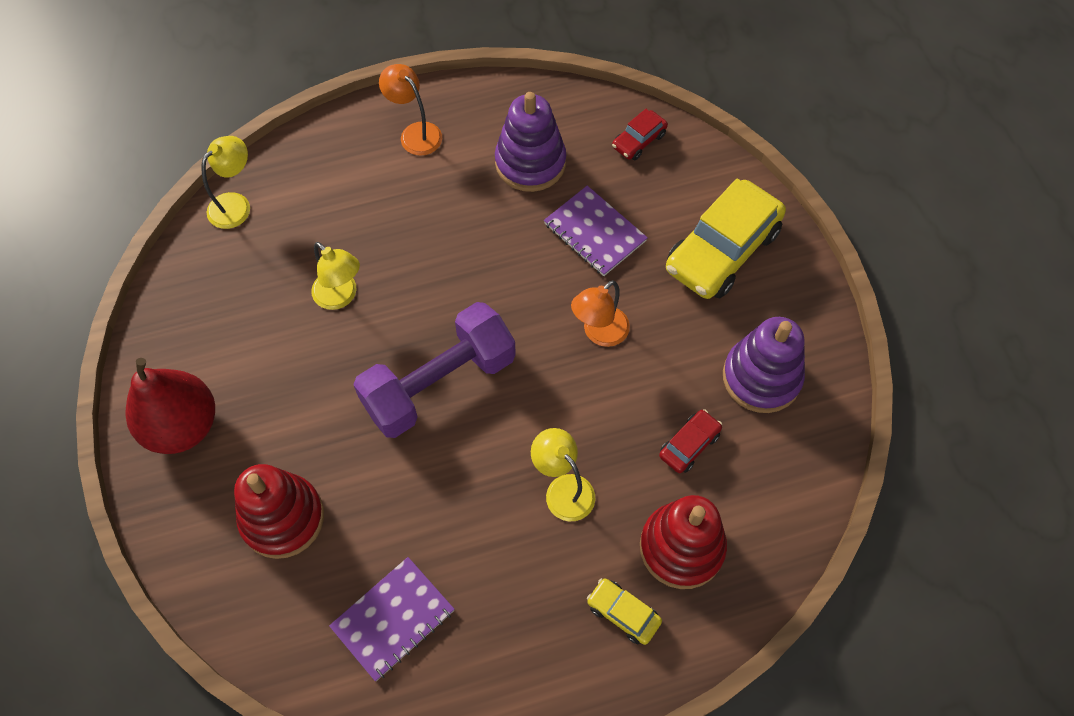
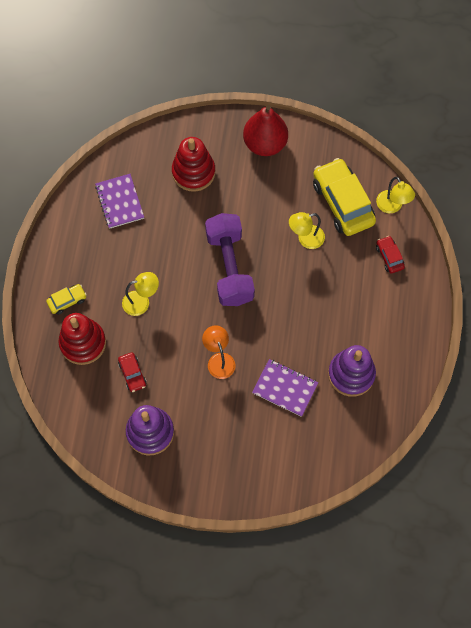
camera: 115 degrees right, 5 degrees up
orange lamp [379,64,442,156] -> none
purple notebook [544,186,648,276] -> purple notebook turned 45 degrees clockwise [252,359,319,417]
red car [612,109,668,160] -> red car moved to [376,236,405,273]
yellow car [666,179,786,299] -> yellow car moved to [313,158,376,236]

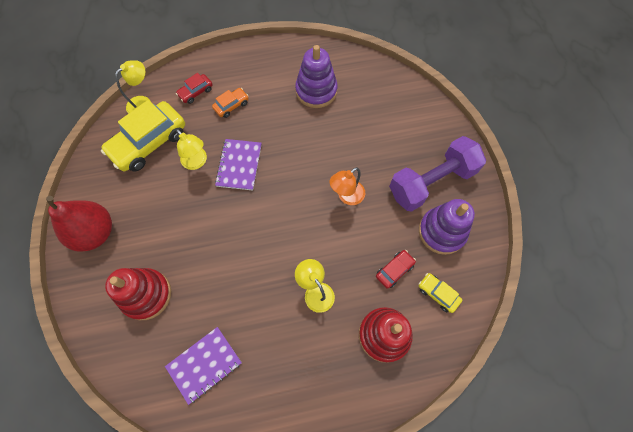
camera: 110 degrees left, 0 degrees up
yellow car [46,284,87,315] -> yellow car moved to [419,273,462,313]
purple dumbbell [205,213,255,306] -> purple dumbbell moved to [389,136,486,212]
purple notebook [252,359,319,417] -> purple notebook moved to [215,139,262,190]
none -> orange car [212,88,249,118]

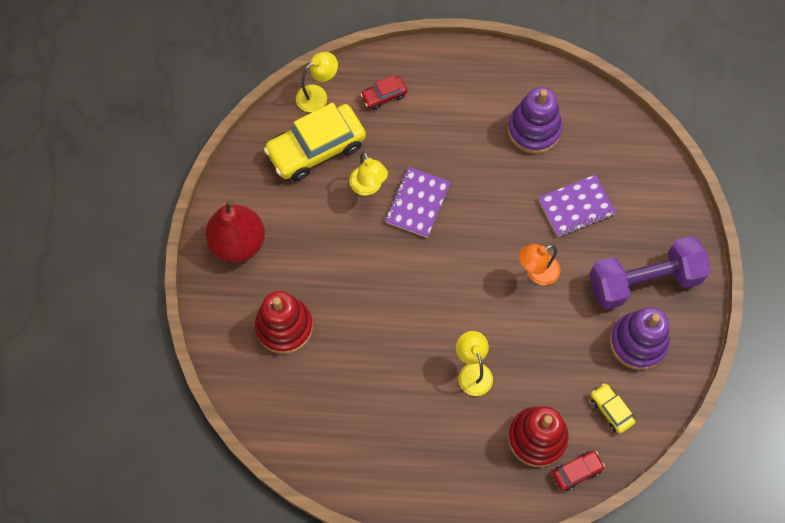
camera: 15 degrees right, 0 degrees up
purple notebook [165,327,242,405] -> purple notebook moved to [538,175,616,237]
orange car [212,88,249,118] -> none
red car [376,250,416,289] -> red car moved to [552,451,605,491]

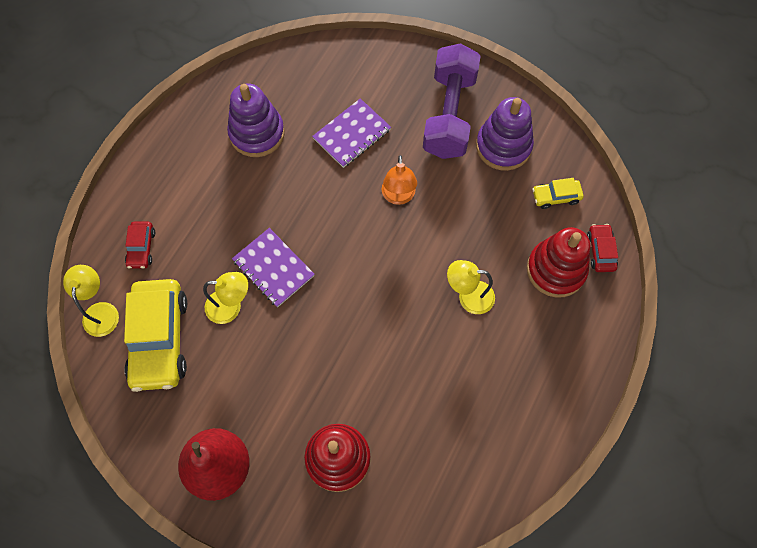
camera: 65 degrees left, 0 degrees up
purple notebook [538,175,616,237] -> purple notebook turned 45 degrees clockwise [312,98,391,168]

